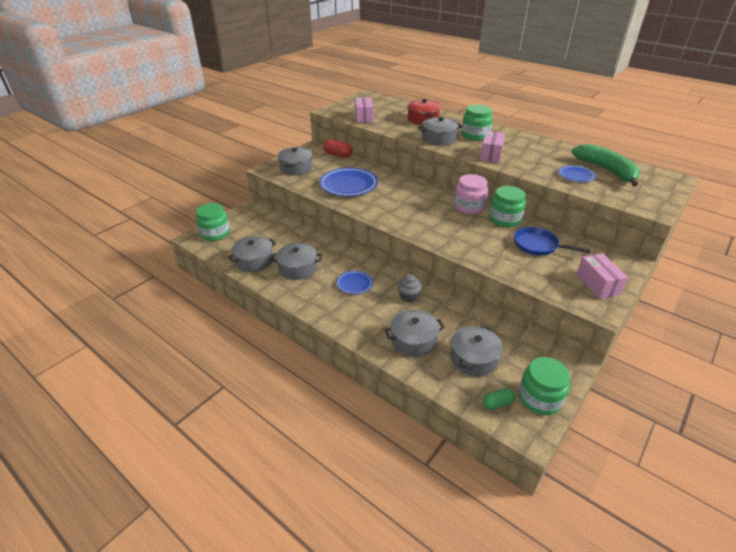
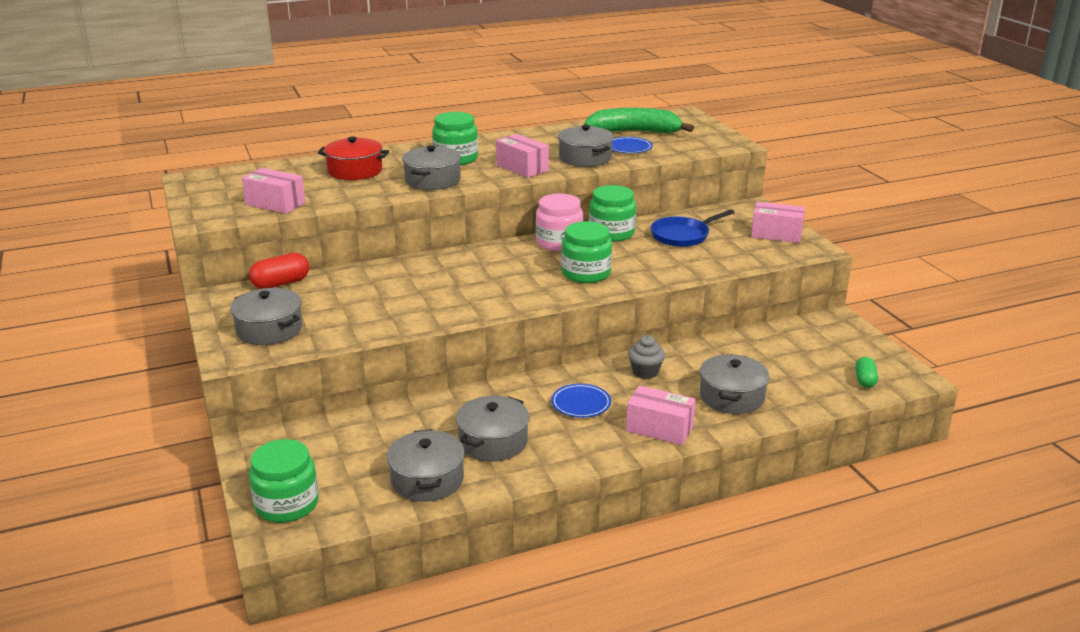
camera: 60 degrees left, 10 degrees down
blue plate [320,168,378,196] -> none
grey pot [450,326,503,377] -> grey pot moved to [558,125,614,167]
green jar [519,357,570,415] -> green jar moved to [561,221,612,283]
none -> pink box [626,385,696,445]

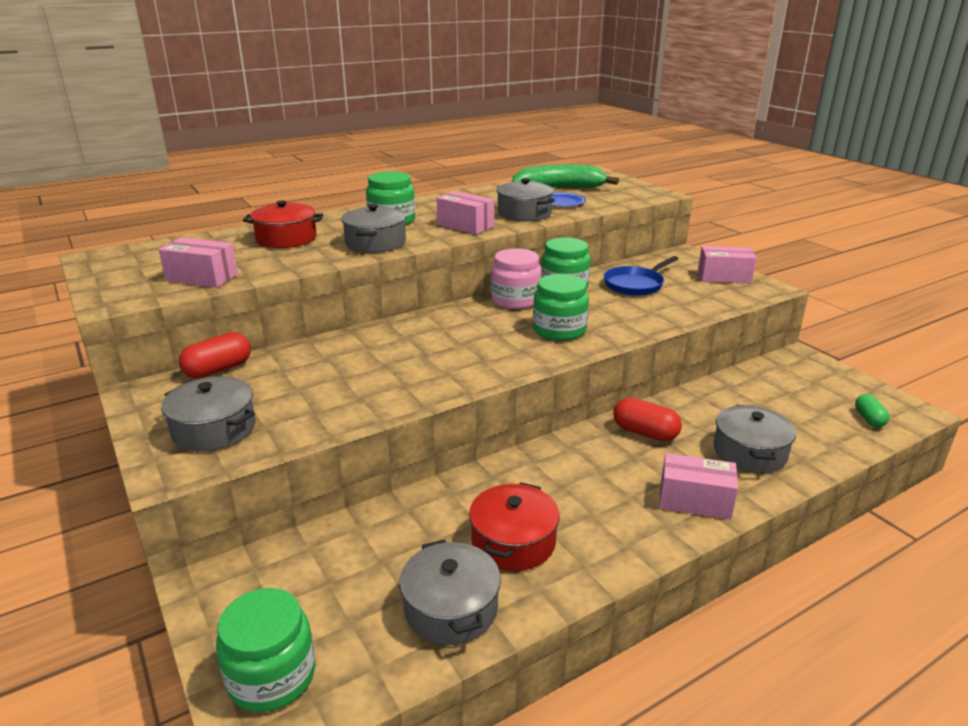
camera: 10 degrees left, 0 degrees up
grey pot [456,396,529,461] -> red pot [469,482,560,571]
blue plate [551,384,611,418] -> none
grey cupcake [628,335,665,379] -> red capsule [613,398,682,442]

